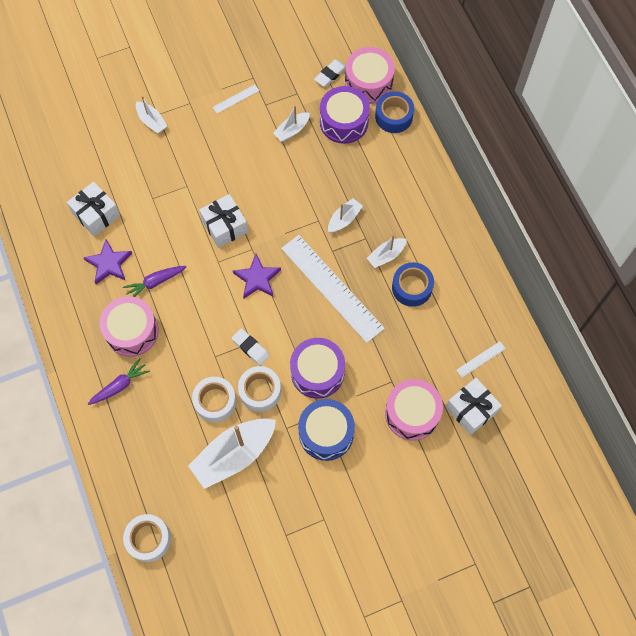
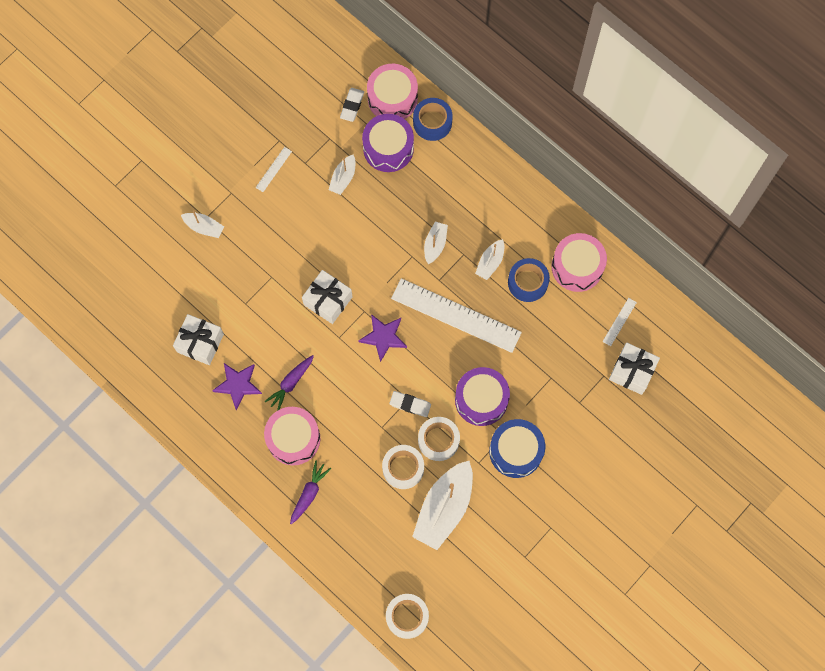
camera: 25 degrees left, 5 degrees up
pink drum [385,379,443,441] -> pink drum moved to [552,233,607,292]

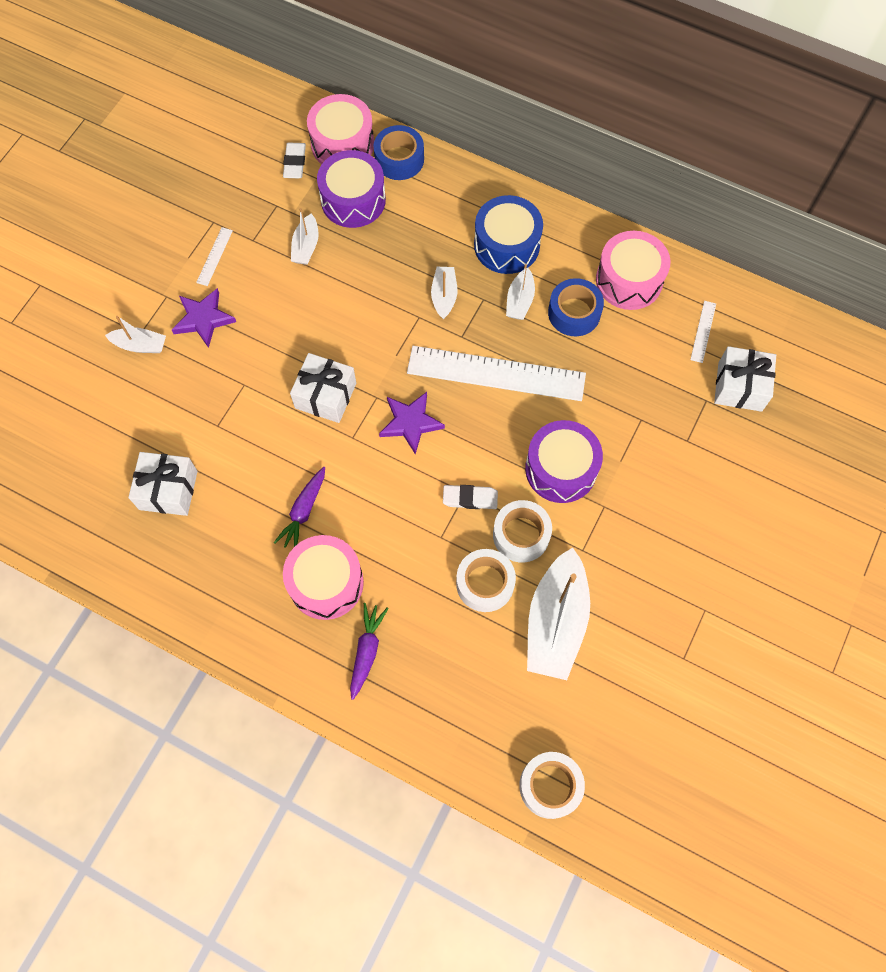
camera: 15 degrees left, 5 degrees down
purple star [212,363,262,410] -> purple star moved to [172,288,236,348]
blue drum [489,419,545,478] -> blue drum moved to [474,195,543,274]

